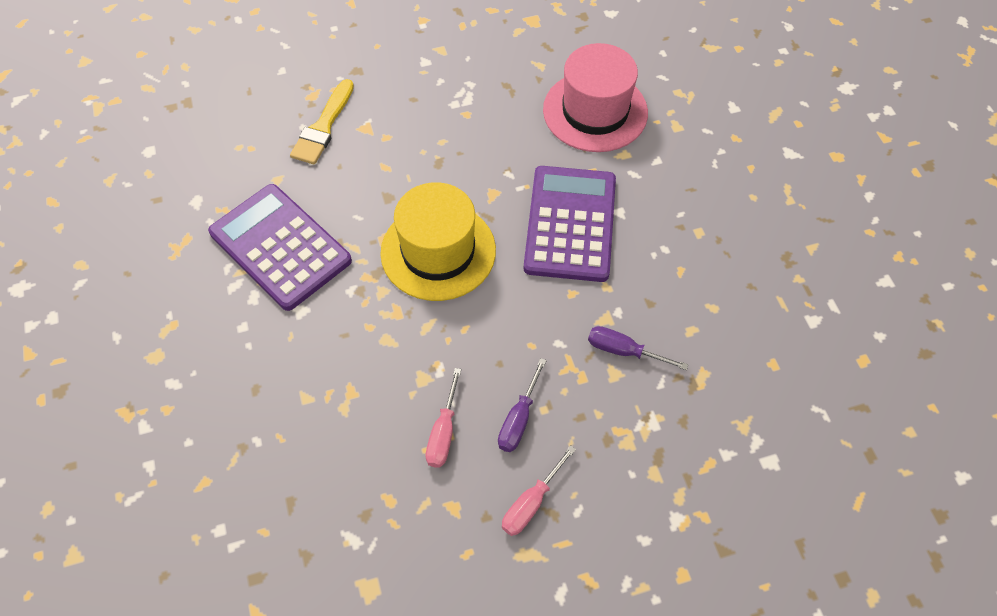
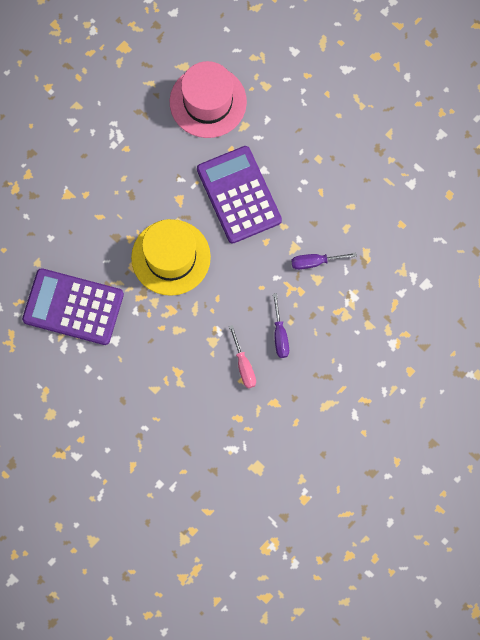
camera: 30 degrees left, 15 degrees up
yellow brush [290,79,354,164] -> none
pink screwdriver [502,445,576,536] -> none

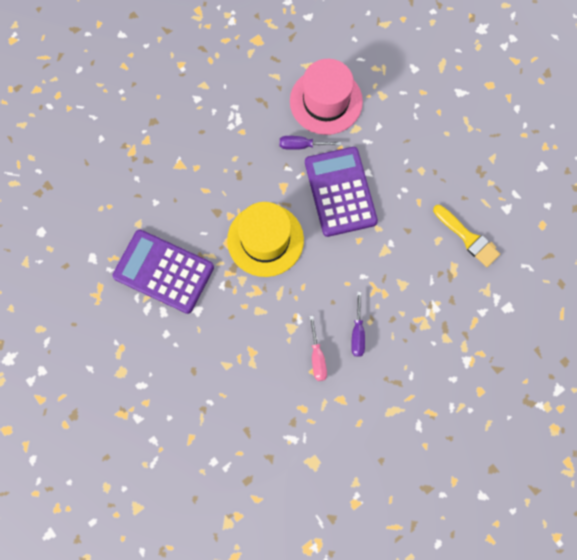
camera: 10 degrees right, 0 degrees up
purple screwdriver [291,252,357,270] -> purple screwdriver moved to [280,136,341,150]
none -> yellow brush [433,205,500,267]

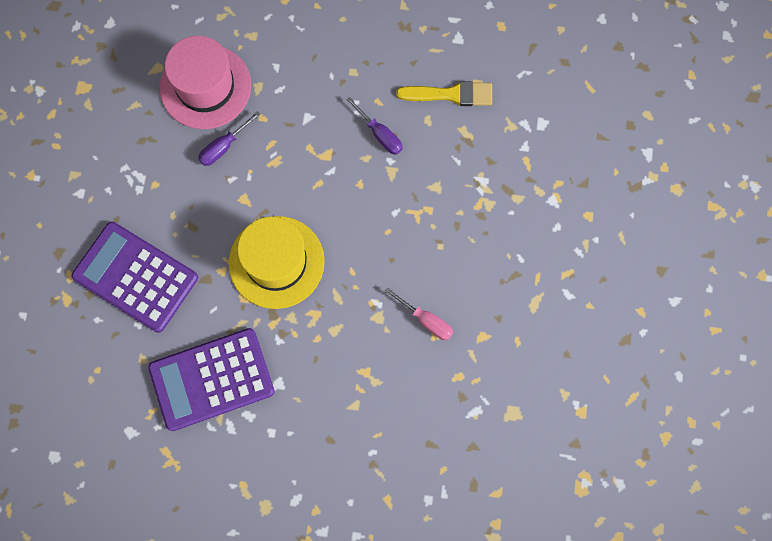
camera: 45 degrees left, 0 degrees up
purple calculator [305,147,378,237] -> purple calculator moved to [71,222,198,333]
purple screwdriver [351,292,365,357] -> purple screwdriver moved to [346,97,403,155]

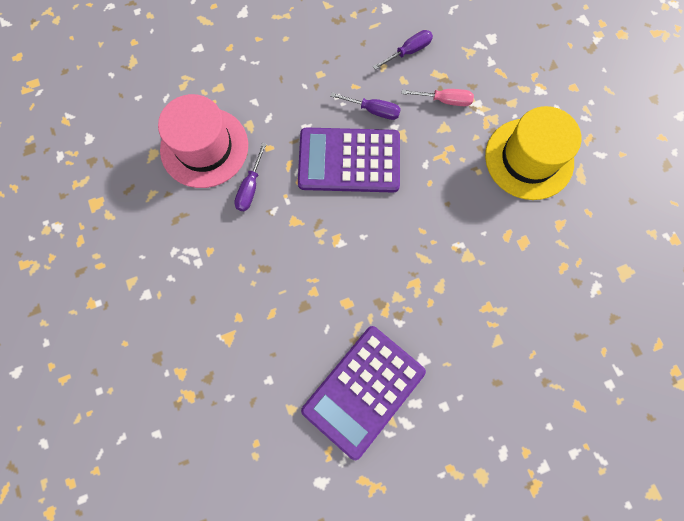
camera: 30 degrees left, 0 degrees up
purple calculator [71,222,198,333] -> purple calculator moved to [298,128,400,193]
yellow hat [228,216,325,309] -> yellow hat moved to [485,106,582,200]
pink screwdriver [384,287,453,340] -> pink screwdriver moved to [402,89,474,106]
yellow brush [396,81,492,106] -> purple screwdriver [373,30,433,70]

